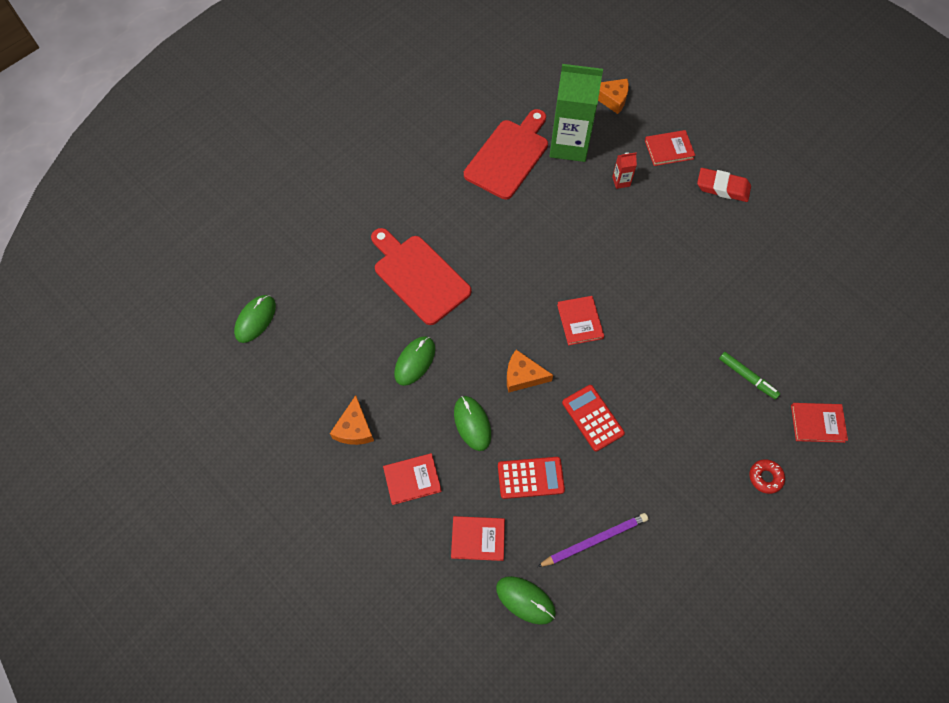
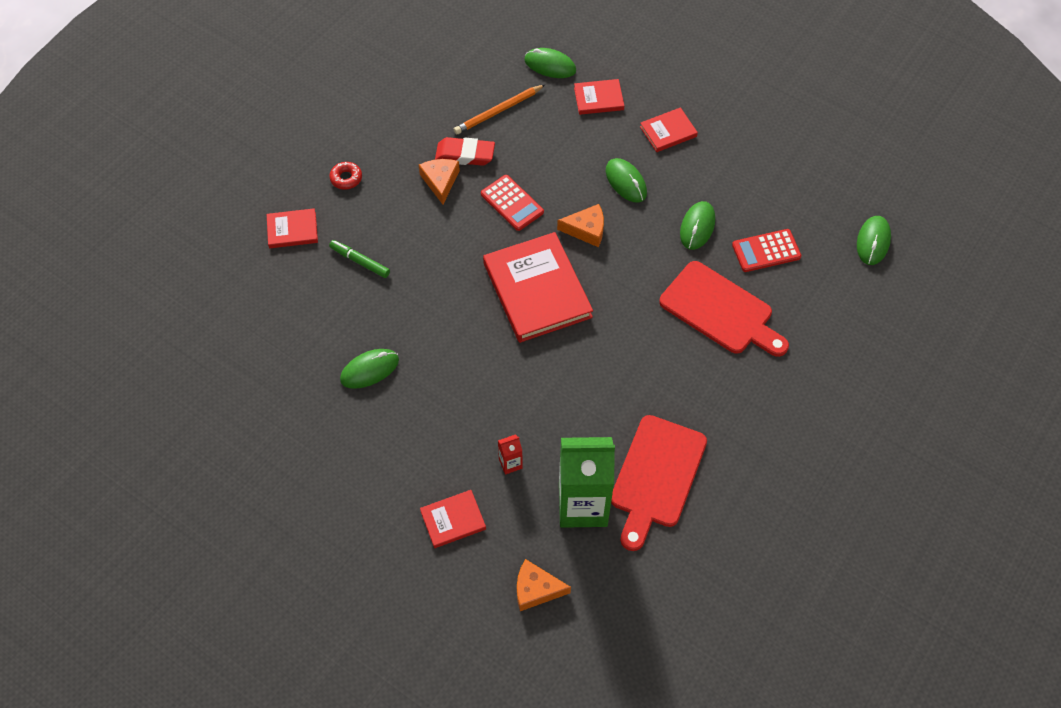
camera: 170 degrees right, 5 degrees down
orange cheese [330,395,374,445] -> orange cheese moved to [419,159,460,204]
red calculator [498,457,565,499] -> red calculator moved to [732,229,801,272]
purple pencil [537,513,648,567] -> orange pencil [454,84,546,134]
red book [557,296,604,345] -> red book [483,232,593,343], size x2.02
red eraser [697,168,751,202] -> red eraser moved to [435,137,495,166]
none -> green mouse [340,349,399,389]

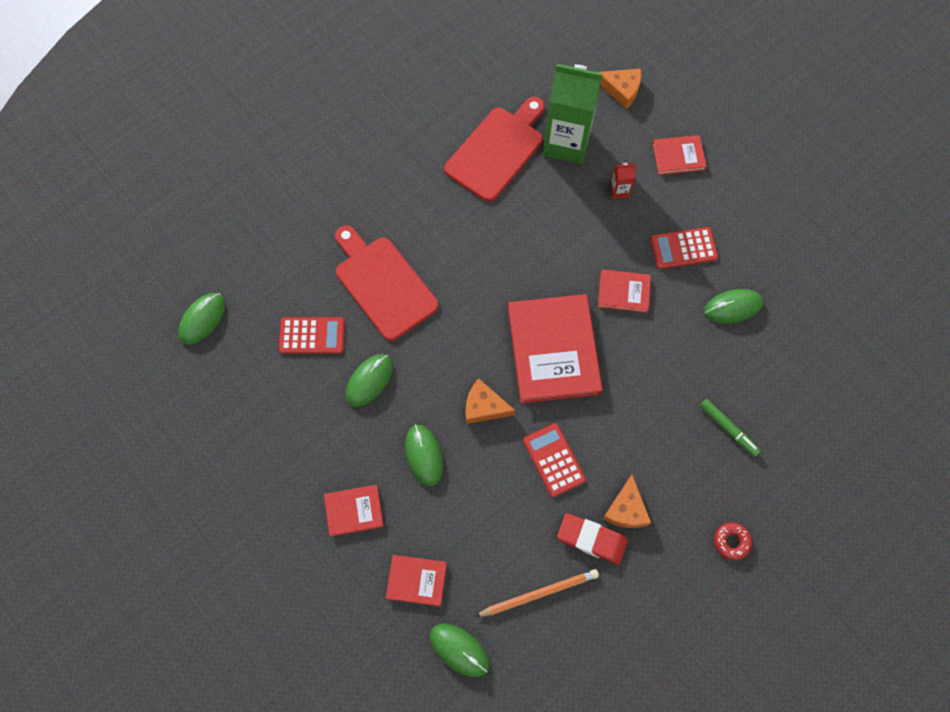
camera: 165 degrees left, 10 degrees up
red book [267,208,318,248] -> red book moved to [598,269,651,313]
none -> red calculator [650,227,718,269]

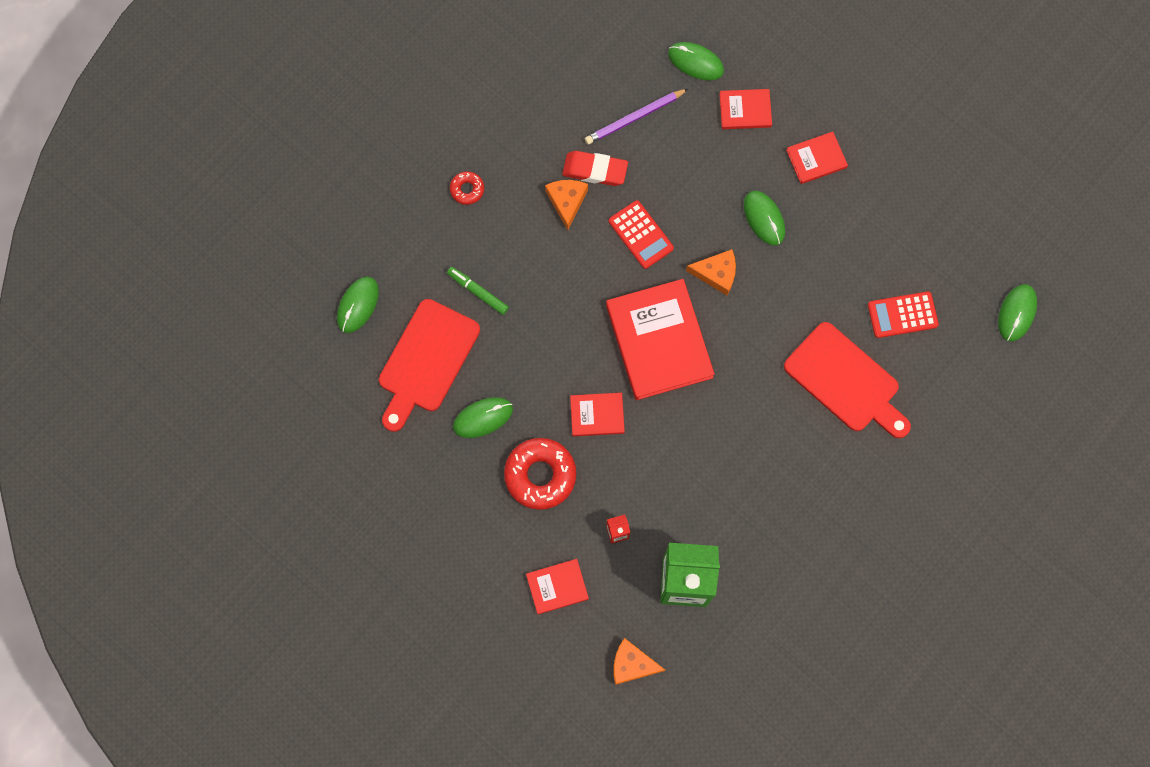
camera: 170 degrees right, 5 degrees up
green mouse [346,354,393,407] -> green mouse moved to [337,277,379,333]
red cutting board [444,97,544,202] -> red cutting board moved to [379,299,480,432]
orange pencil [474,569,599,617] -> purple pencil [585,88,689,145]
red calculator [650,227,718,269] -> red donut [504,438,576,510]

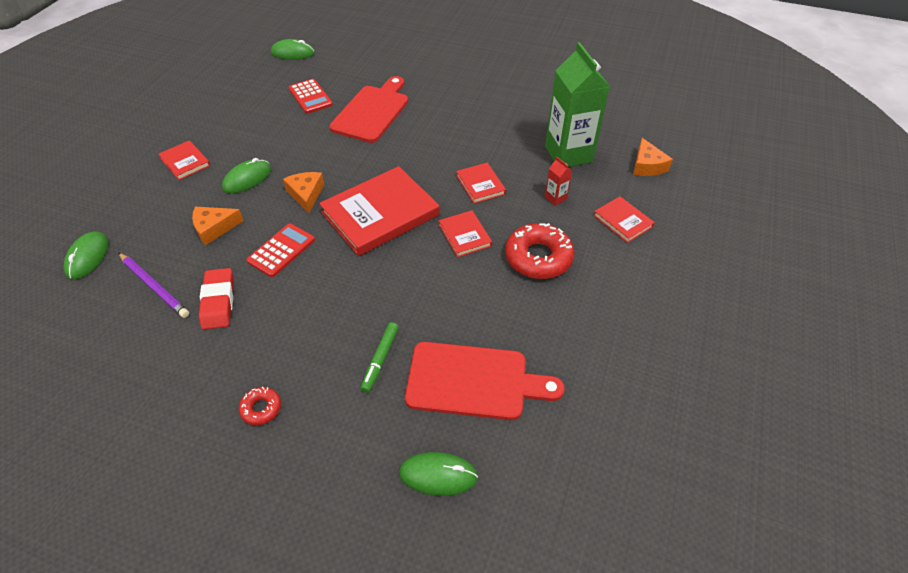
camera: 110 degrees left, 25 degrees down
green mouse [453,397,513,438] -> none
orange cheese [545,180,588,230] -> orange cheese moved to [192,207,244,245]
red book [720,89,772,129] -> red book moved to [456,163,506,204]

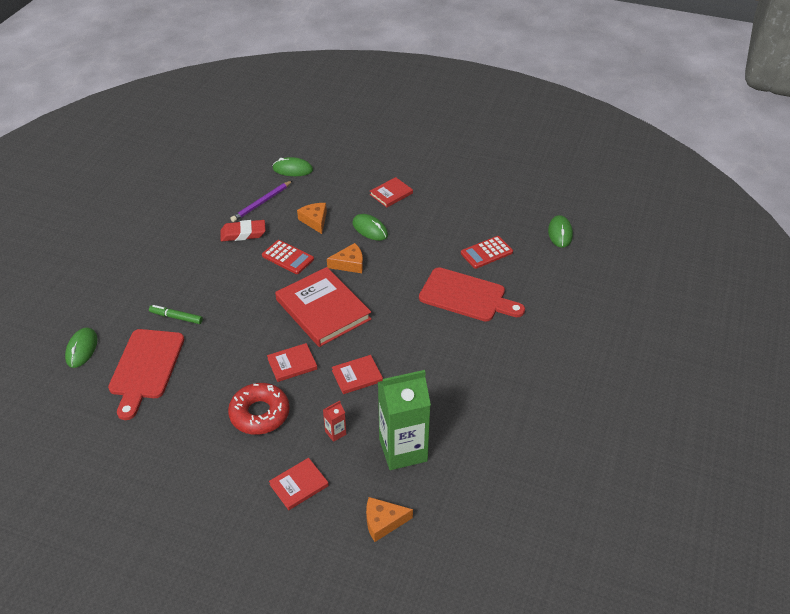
camera: 90 degrees right, 5 degrees down
red donut [239,387,281,425] -> none

